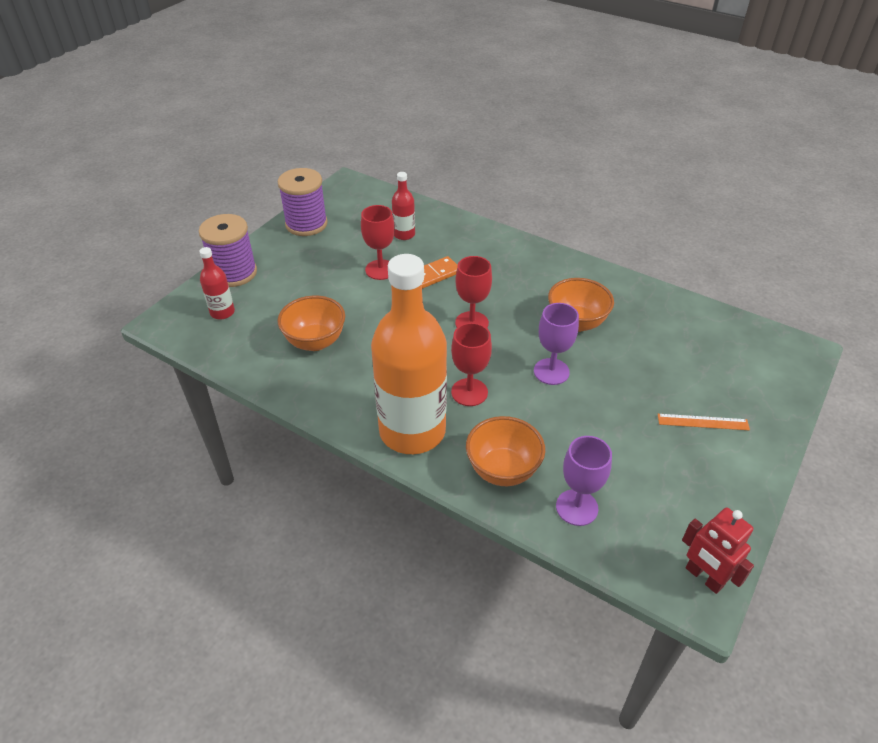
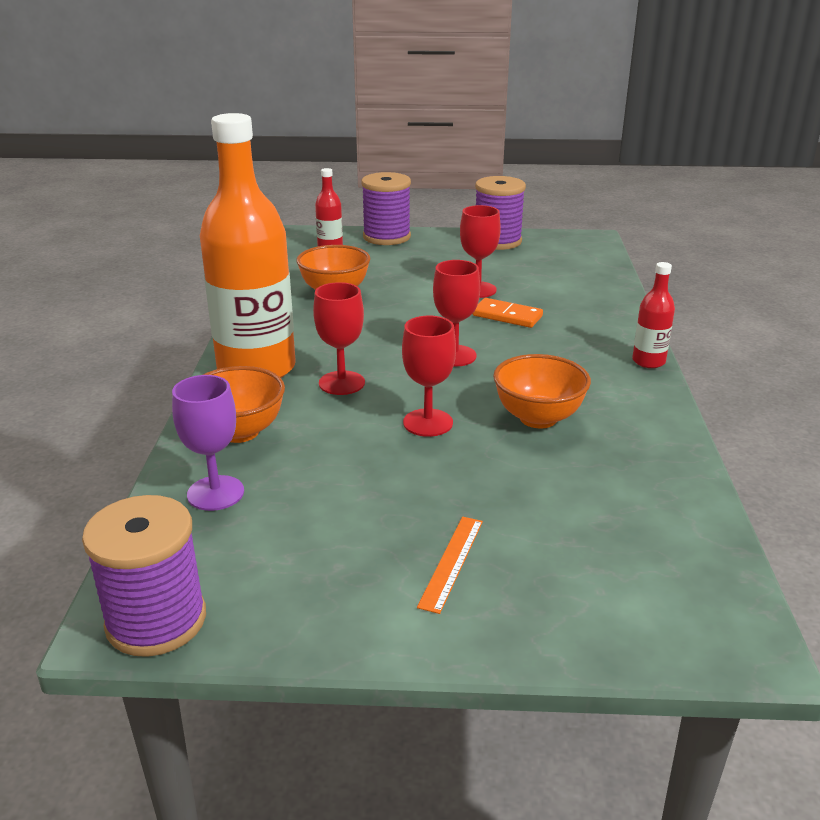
camera: 60 degrees right, 15 degrees down
red bottle [392,172,415,240] -> red bottle moved to [632,262,675,368]
purple goblet [534,303,579,385] -> red goblet [402,316,456,437]
orange ruler [658,414,750,430] -> orange ruler turned 45 degrees clockwise [417,516,483,614]
red robot [682,508,754,594] -> purple spool [82,495,206,657]

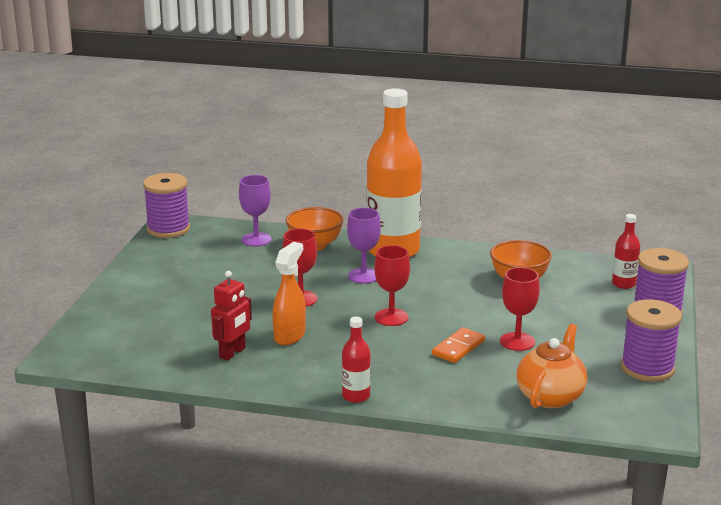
camera: 100 degrees right, 5 degrees down
red goblet [313,282,365,395] -> purple goblet [347,208,381,284]
orange ruler [417,516,483,614] -> none
orange bowl [493,354,591,428] -> orange spray bottle [272,242,306,345]
none -> red robot [211,271,252,361]
none -> orange teapot [516,324,587,408]

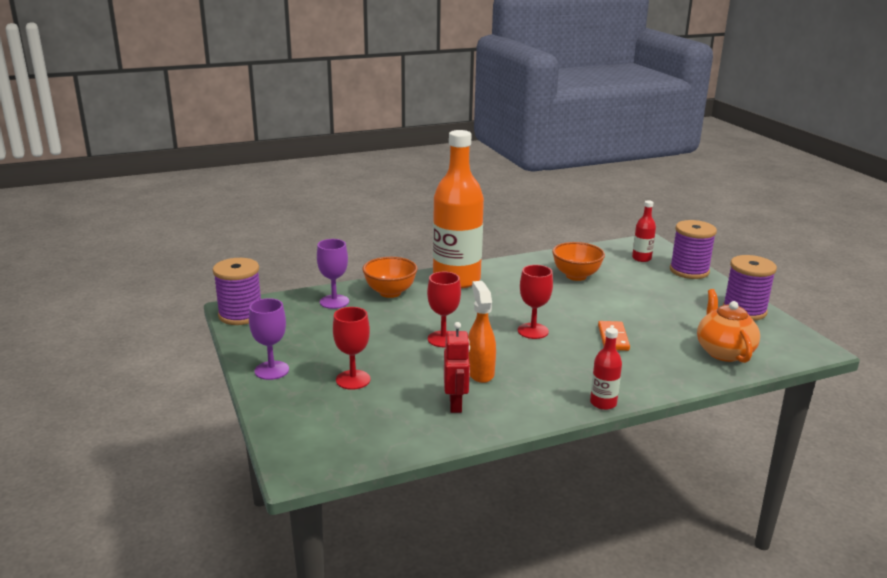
camera: 35 degrees left, 0 degrees up
purple goblet [347,208,381,284] -> purple goblet moved to [249,298,289,380]
red goblet [500,267,540,351] -> red goblet moved to [333,307,371,390]

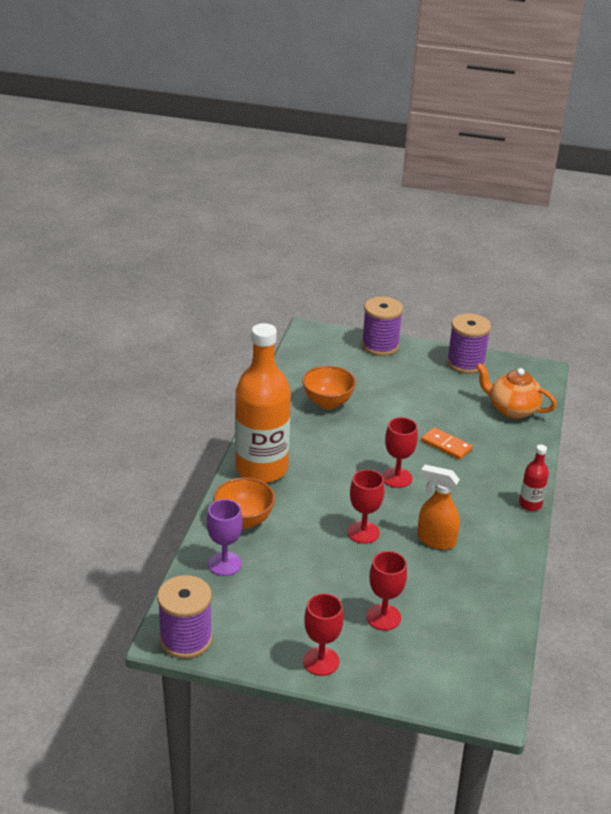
camera: 55 degrees left, 10 degrees up
purple goblet [249,298,289,380] -> red goblet [303,593,343,676]
red robot [444,322,470,413] -> none
red bottle [632,200,656,262] -> none

